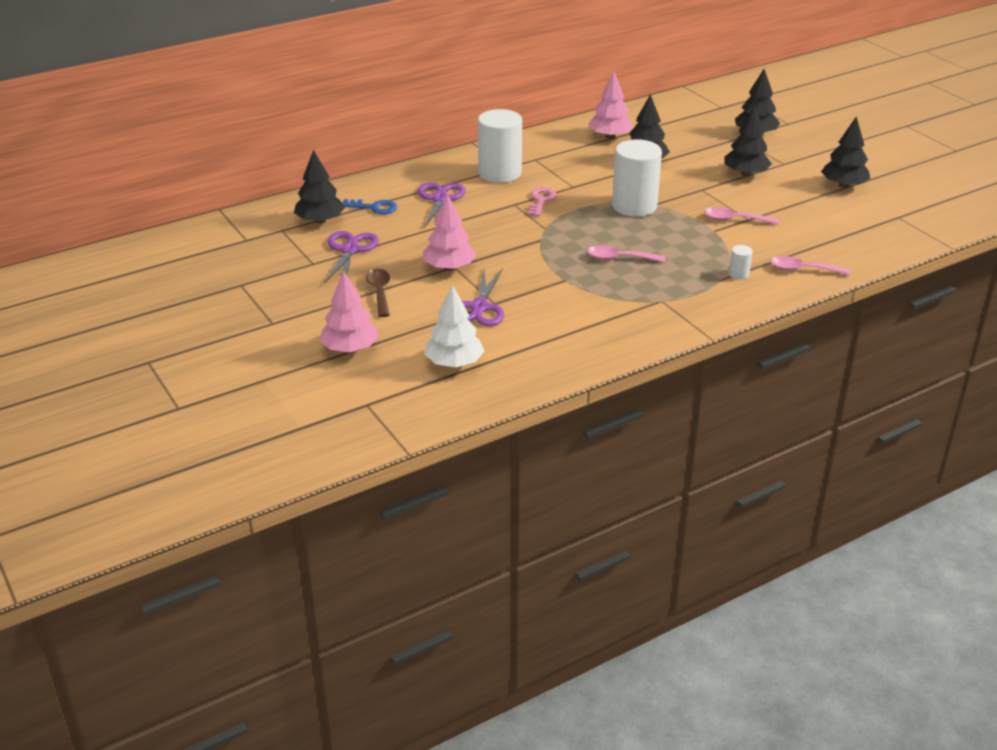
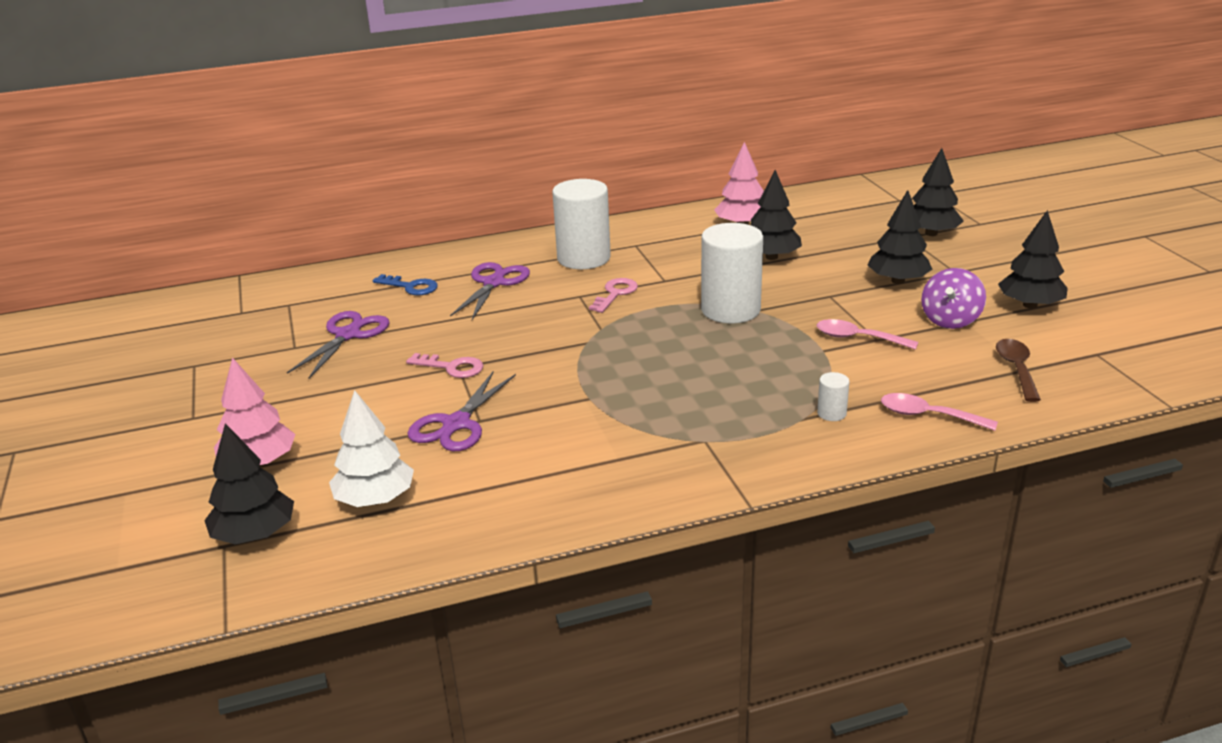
camera: 15 degrees right, 5 degrees down
black tree [294,150,345,224] -> black tree moved to [204,423,294,544]
brown spoon [366,269,390,317] -> brown spoon moved to [996,339,1041,402]
pink tree [423,194,476,271] -> pink key [406,353,483,378]
pink spoon [587,245,665,262] -> none
none -> purple spinning top [921,268,986,329]

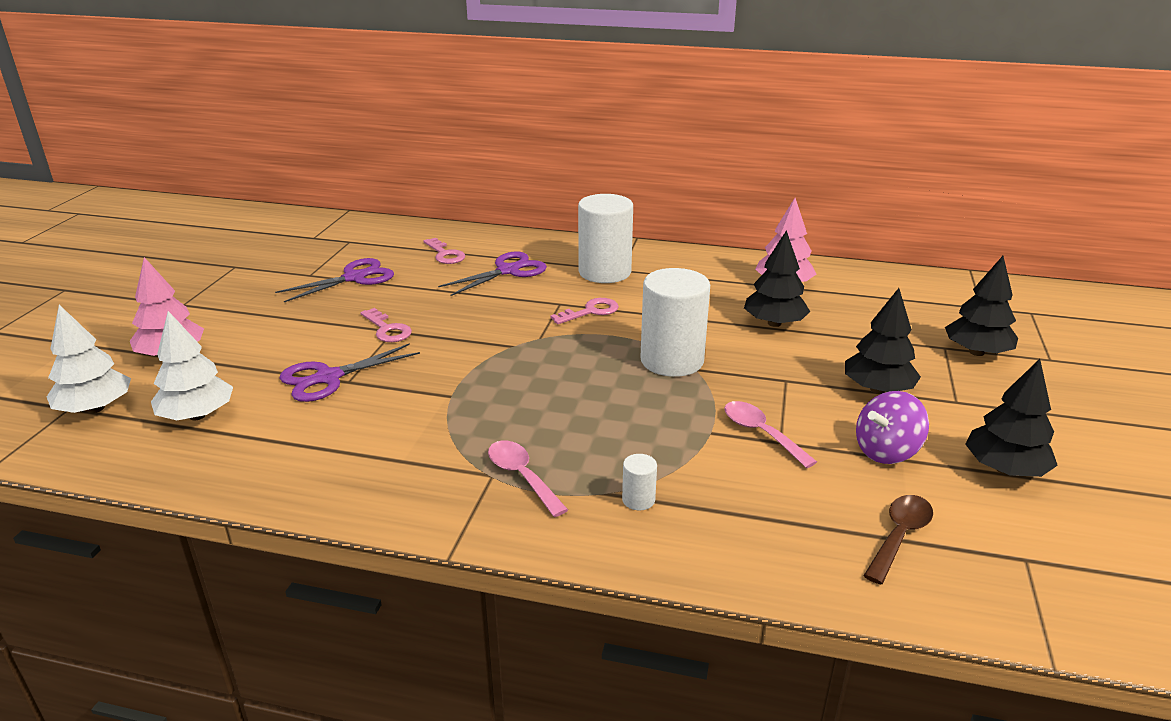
camera: 30 degrees right, 0 degrees up
black tree [204,423,294,544] -> white tree [47,305,131,413]
blue key [373,274,438,295] -> pink key [424,238,465,264]
pink spoon [881,393,998,431] -> pink spoon moved to [488,440,568,517]

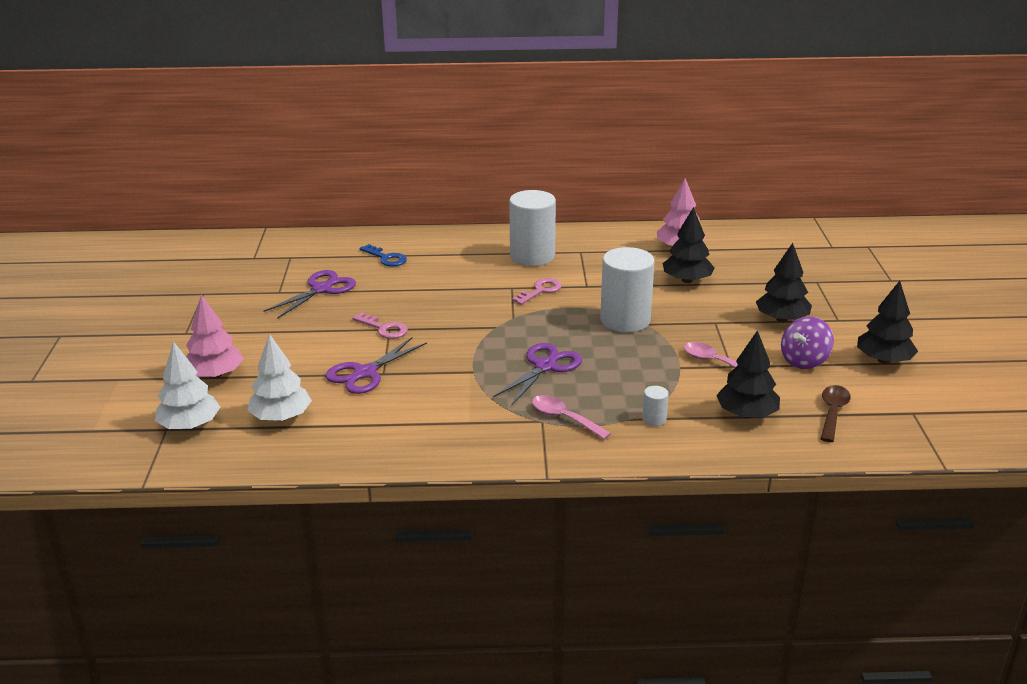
camera: 15 degrees left, 0 degrees up
pink key [424,238,465,264] -> blue key [360,244,407,267]
purple scissors [438,251,547,296] -> purple scissors moved to [493,343,582,406]
black tree [945,256,1018,356] -> black tree moved to [716,330,780,418]

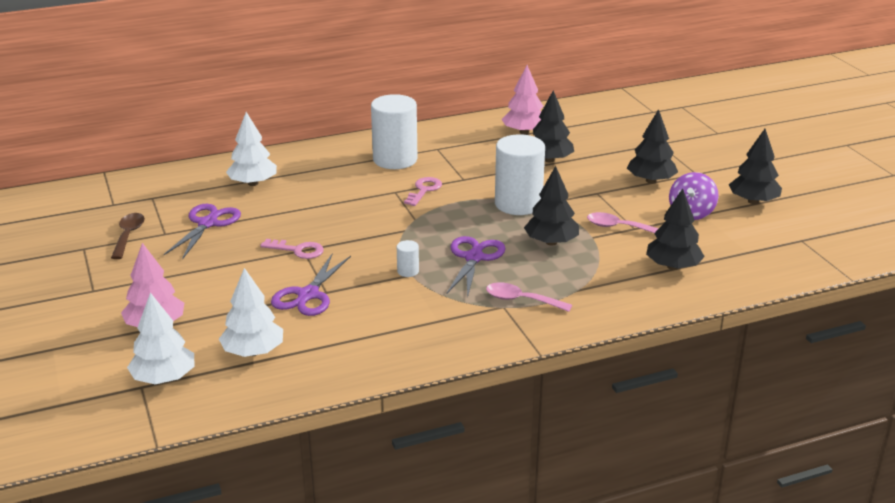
camera: 20 degrees left, 0 degrees up
blue key [360,244,407,267] -> white tree [226,112,277,186]
white cylinder [642,386,669,426] -> white cylinder moved to [397,240,419,277]
brown spoon [821,385,851,442] -> brown spoon moved to [111,213,145,259]
none -> black tree [524,166,579,246]

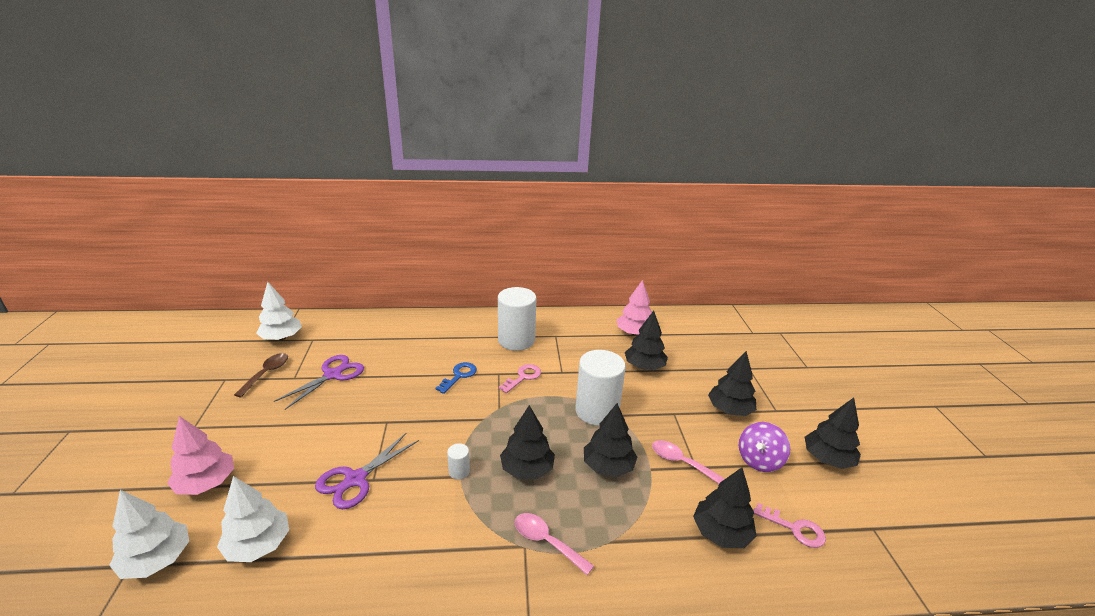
camera: 15 degrees right, 0 degrees up
white tree [226,112,277,186] -> white tree moved to [256,282,302,340]
pink key [260,239,324,259] -> pink key moved to [754,503,826,548]
purple scissors [447,236,506,298] -> black tree [500,405,555,479]
none -> blue key [435,362,477,394]

